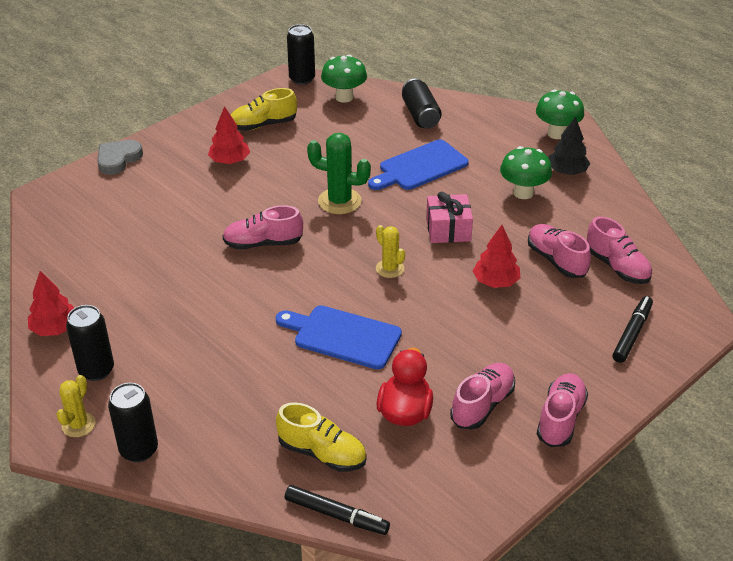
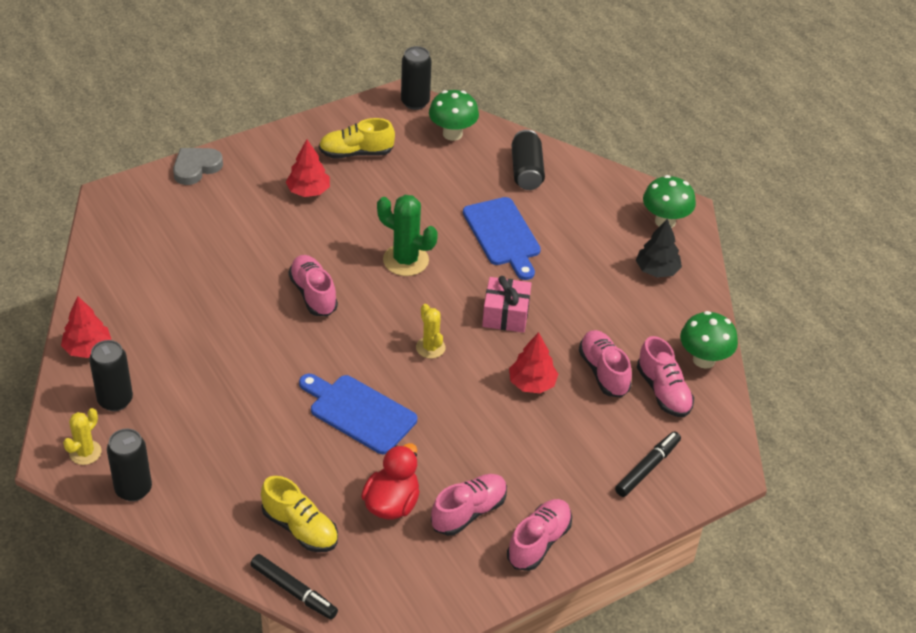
camera: 10 degrees right, 5 degrees up
pink shoe [223,205,303,250] -> pink shoe turned 60 degrees clockwise [289,255,338,316]
blue cutting board [368,139,469,190] -> blue cutting board turned 90 degrees counterclockwise [463,197,541,280]
green mushroom [500,146,552,199] -> green mushroom moved to [680,311,738,369]

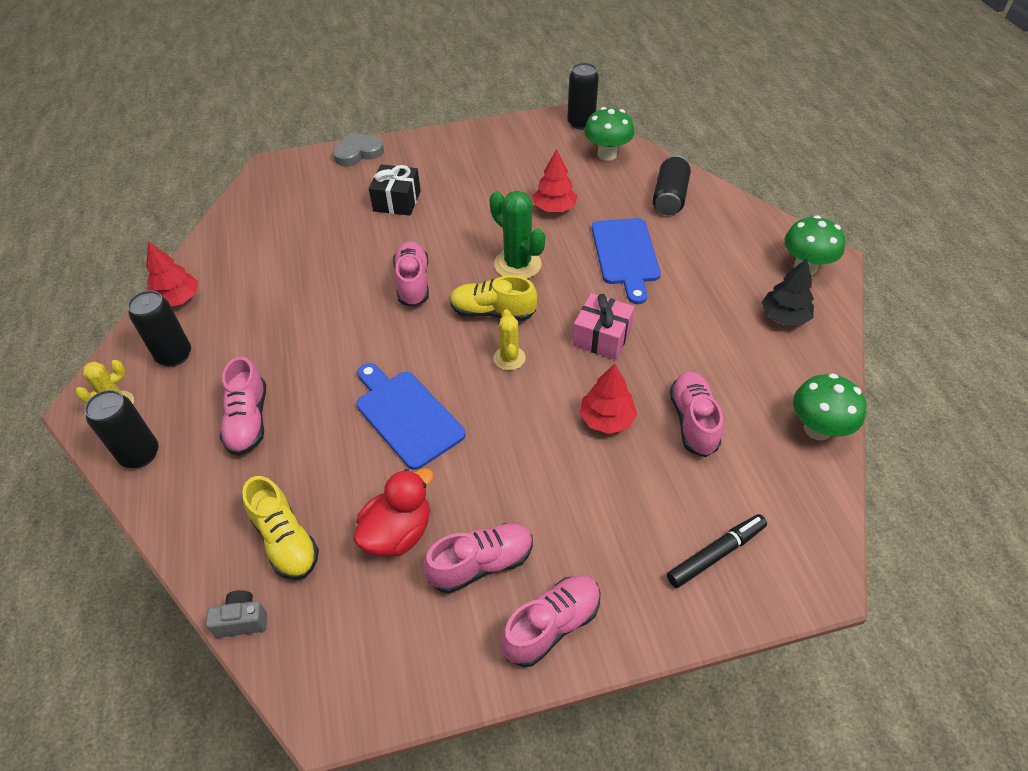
camera: 20 degrees right, 5 degrees up
black marker [250,554,338,619] -> grey camera [206,590,267,638]
red tree [286,139,330,197] -> red tree moved to [533,149,577,212]
yellow shoe [319,118,395,158] -> yellow shoe moved to [450,276,537,321]
pink shoe [637,336,694,417] -> pink shoe moved to [220,357,266,456]
none -> black gift [369,165,421,216]

